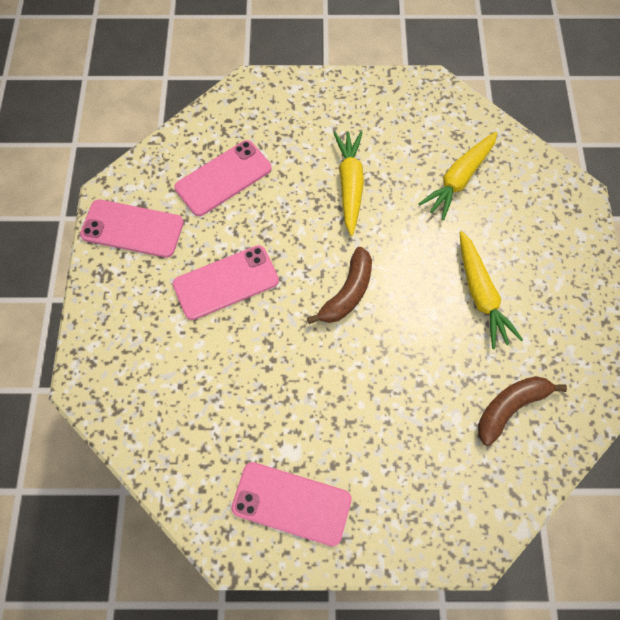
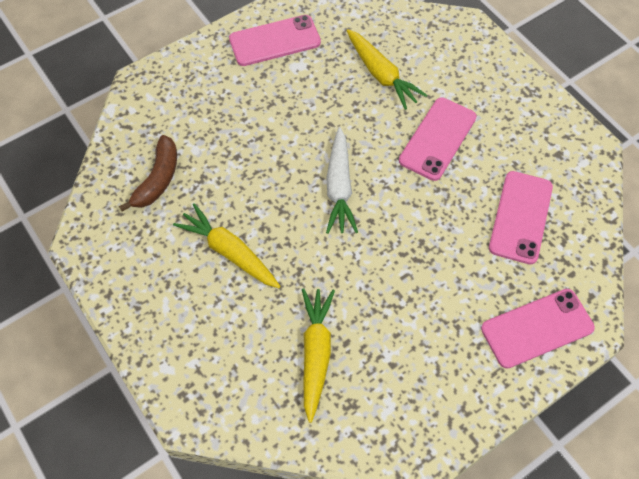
camera: 145 degrees right, 5 degrees down
pink phone [80,199,184,258] -> pink phone moved to [481,289,595,369]
brown banana [307,247,372,324] -> white carrot [326,127,358,234]
yellow carrot [334,131,364,236] -> yellow carrot moved to [346,29,427,110]

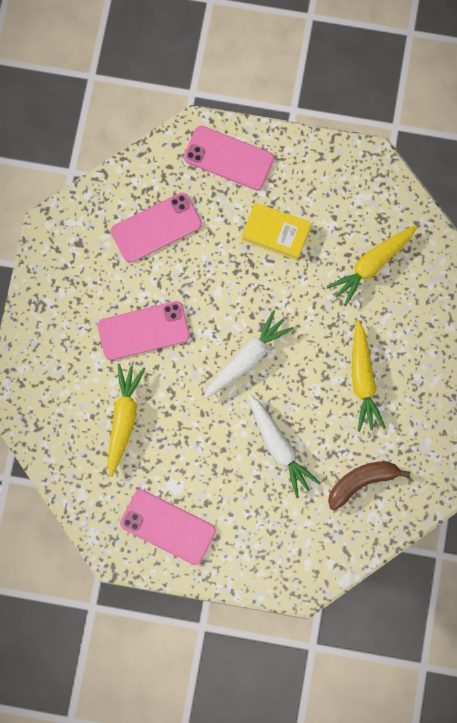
camera: 135 degrees left, 15 degrees up
none -> yellow book [241,202,311,261]
none -> white carrot [248,394,320,498]

